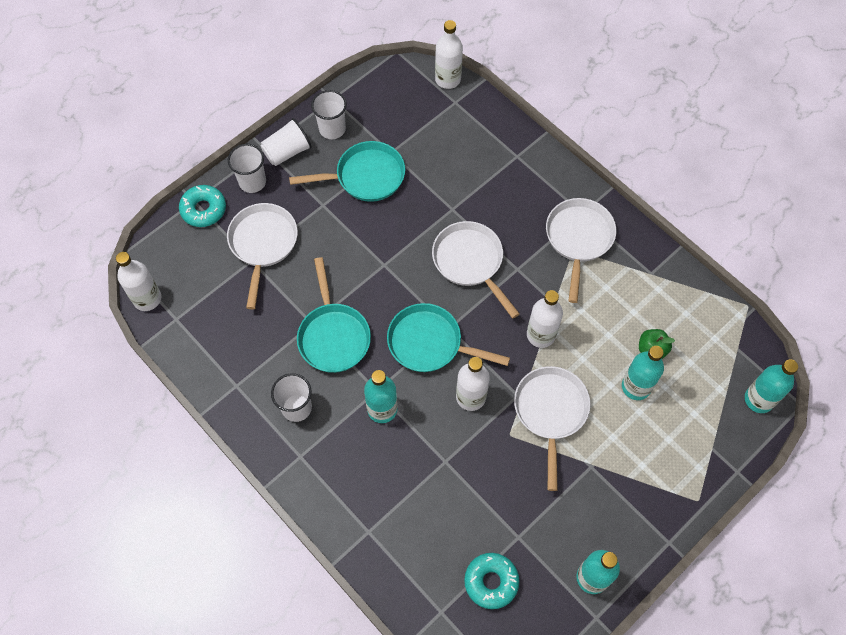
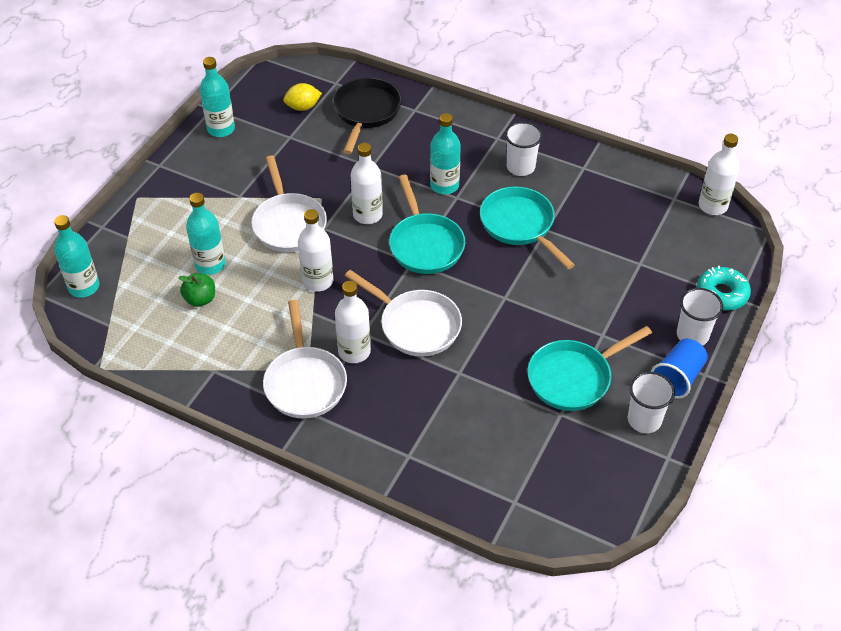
camera: 160 degrees right, 15 degrees down
white pan [227,203,298,309] -> none
white cup [260,118,312,166] -> blue cup [651,339,708,399]
turquoise pan [387,303,510,372] -> turquoise pan turned 75 degrees clockwise [389,175,465,274]
white bottle [435,20,463,89] -> white bottle moved to [335,281,371,363]
turquoise donut [464,553,519,609] -> yellow lemon [283,83,322,111]
none -> black pan [333,78,402,154]

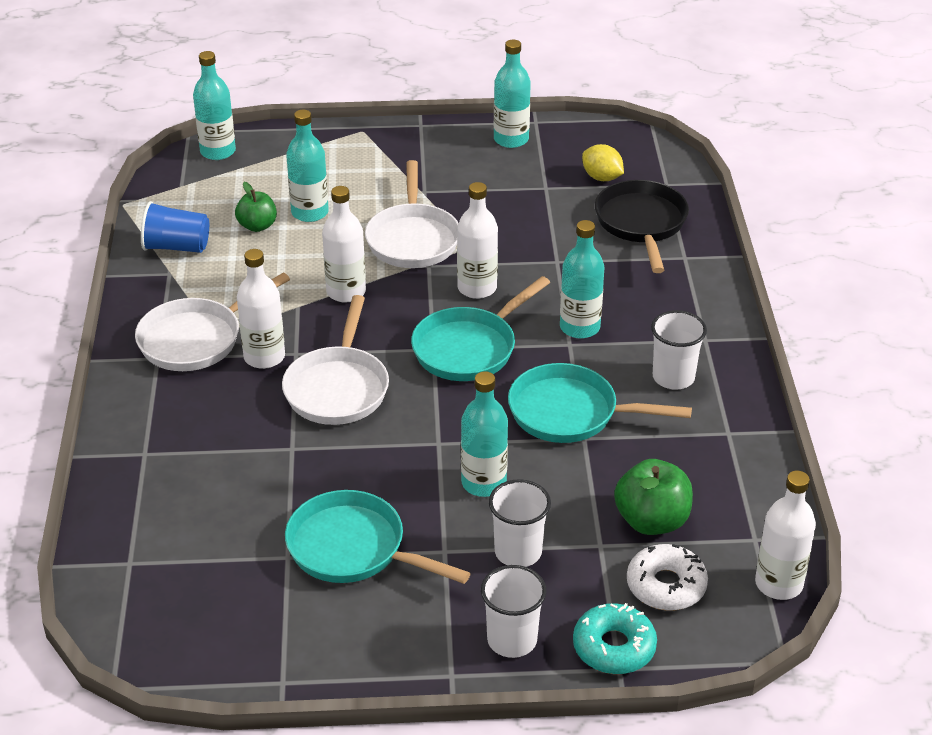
camera: 60 degrees right, 10 degrees down
white pan [251,155,327,252] -> white pan turned 45 degrees counterclockwise [365,160,459,268]
black pan [333,78,402,154] -> black pan turned 75 degrees counterclockwise [595,180,689,273]
turquoise pan [480,187,575,269] -> turquoise pan turned 105 degrees counterclockwise [508,363,692,443]
white cup [628,372,675,433] -> white cup moved to [489,479,551,567]
blue cup [651,339,708,399] -> blue cup moved to [141,201,209,253]
none -> turquoise bottle [461,371,508,497]
none -> green apple [614,459,693,535]
none -> white donut [627,544,708,610]

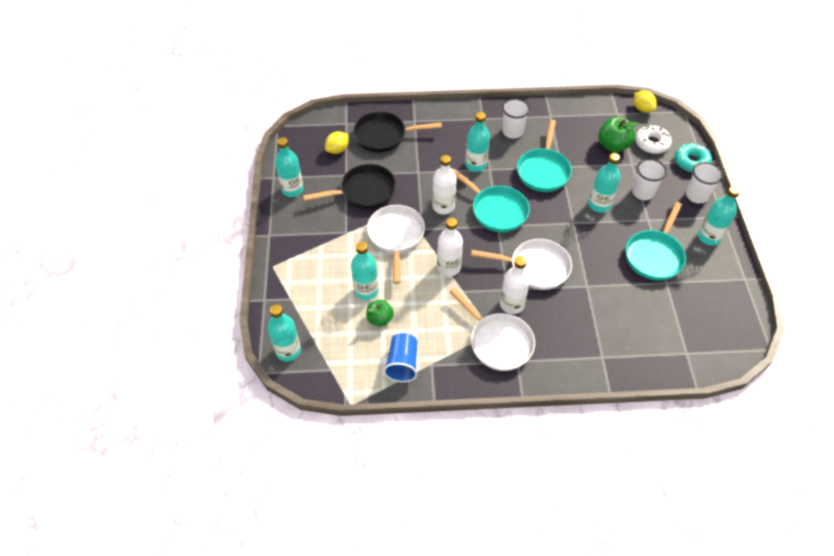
camera: 90 degrees left, 15 degrees up
white pan [365,160,459,268] -> white pan turned 90 degrees counterclockwise [367,205,425,284]
white bottle [755,471,816,600] -> yellow lemon [634,91,657,113]
none -> black pan [303,164,396,209]
none -> turquoise bottle [698,186,740,245]

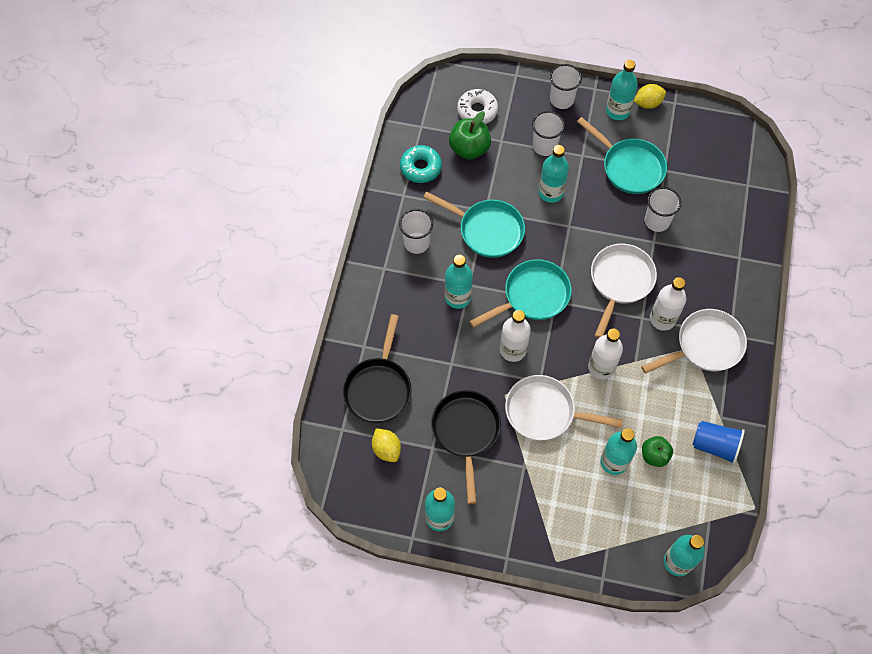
camera: 75 degrees left, 10 degrees up
yellow lemon [634,91,657,113] -> yellow lemon moved to [634,84,666,109]
turquoise donut [675,144,712,173] -> turquoise donut moved to [400,145,442,183]
none -> white cup [645,187,681,232]

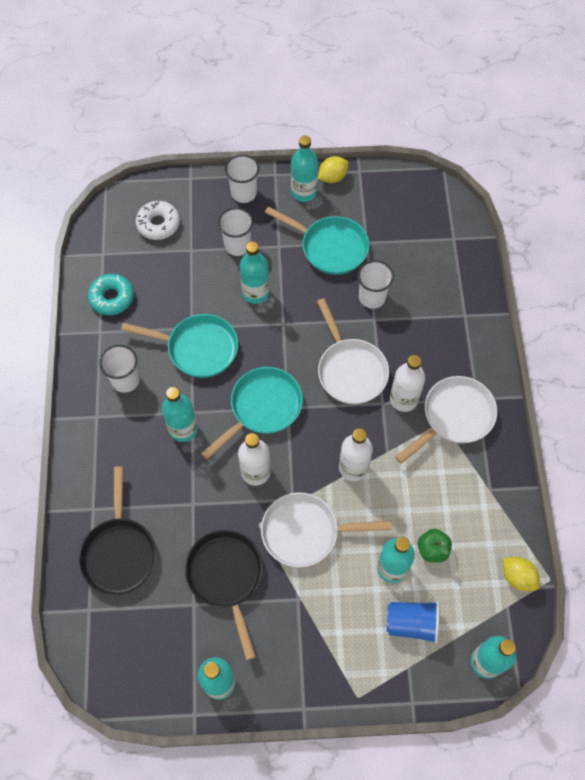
camera: 15 degrees left, 0 degrees up
yellow lemon [372,428,401,462] -> yellow lemon moved to [503,557,540,591]
green apple [449,111,491,160] -> none
white pan [591,244,657,338] -> white pan turned 150 degrees clockwise [317,298,389,404]
blue cup [692,421,745,464] -> blue cup moved to [387,601,439,644]

